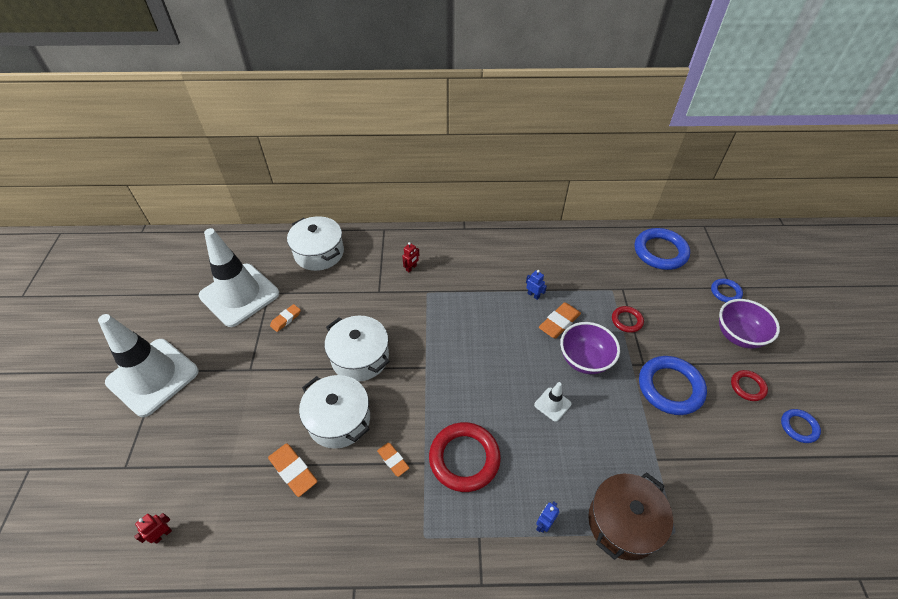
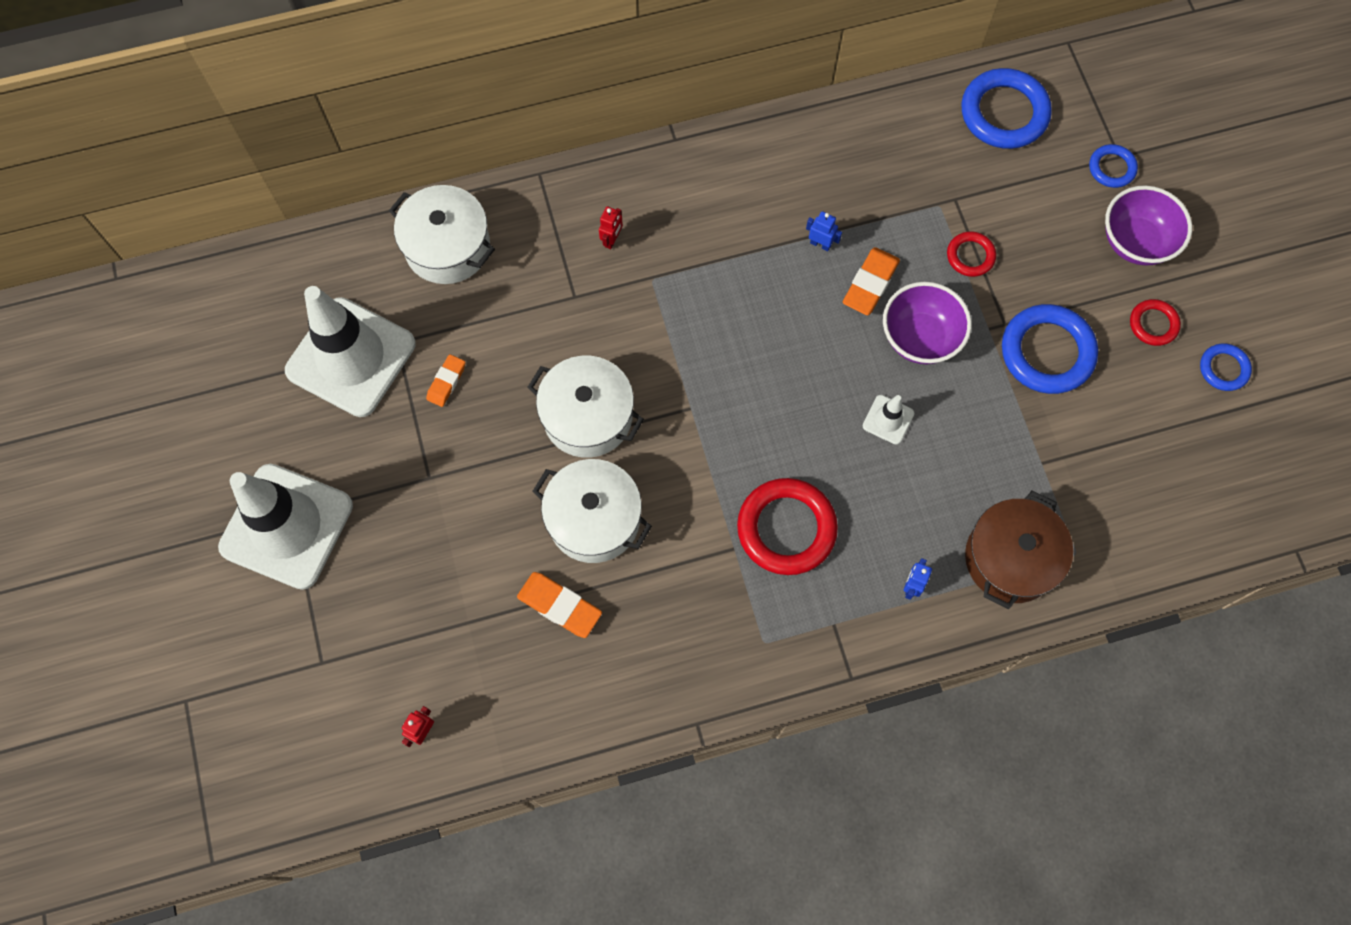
camera: 15 degrees left, 20 degrees up
orange eraser [377,443,409,477] -> none

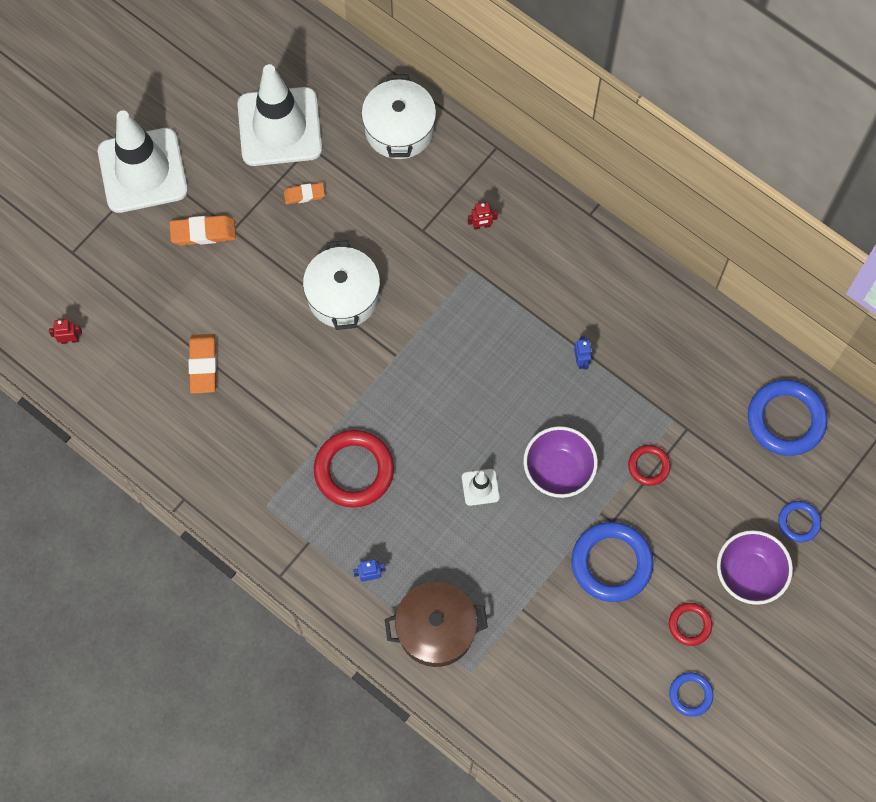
camera: 55 degrees right, 0 degrees up
white pot [533,459,652,563] -> none
orange eraser [843,247,900,315] -> orange eraser moved to [170,215,236,245]

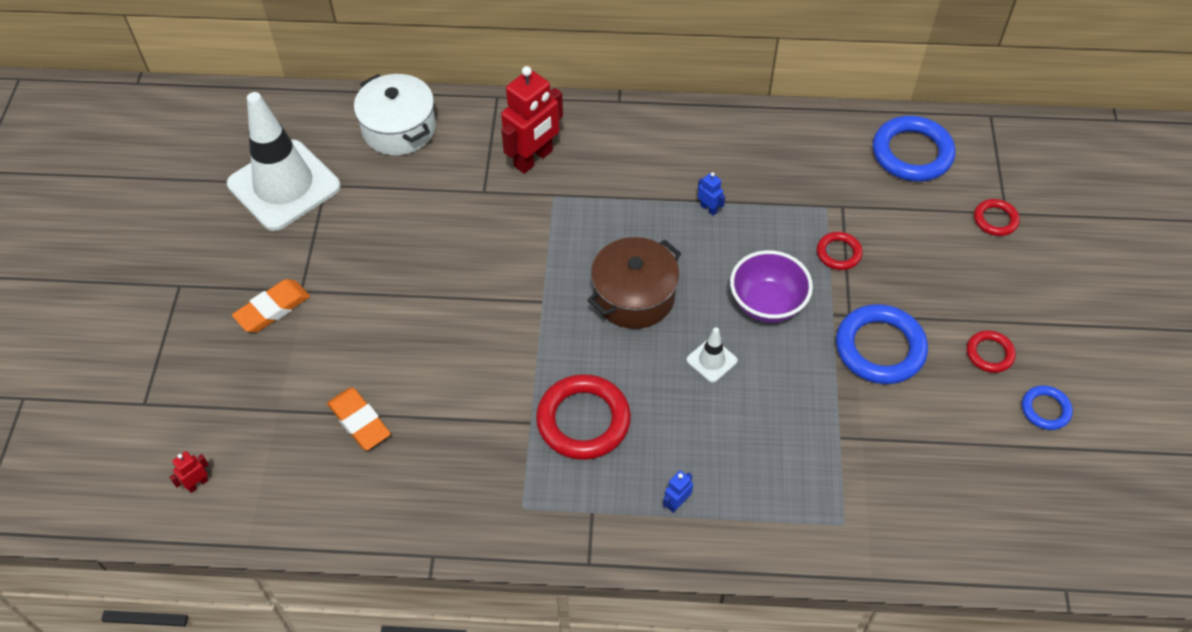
camera: 35 degrees left, 15 degrees down
white traffic cone [98,110,188,213] -> none
orange eraser [284,183,325,204] -> none
white pot [303,240,380,330] -> none
brown pot [385,582,488,667] -> brown pot moved to [587,237,682,329]
red robot [468,202,498,230] -> red robot [501,66,563,174], size x2.34
purple bowl [717,530,793,605] -> none
blue ring [778,501,821,542] -> red ring [974,199,1020,236]

